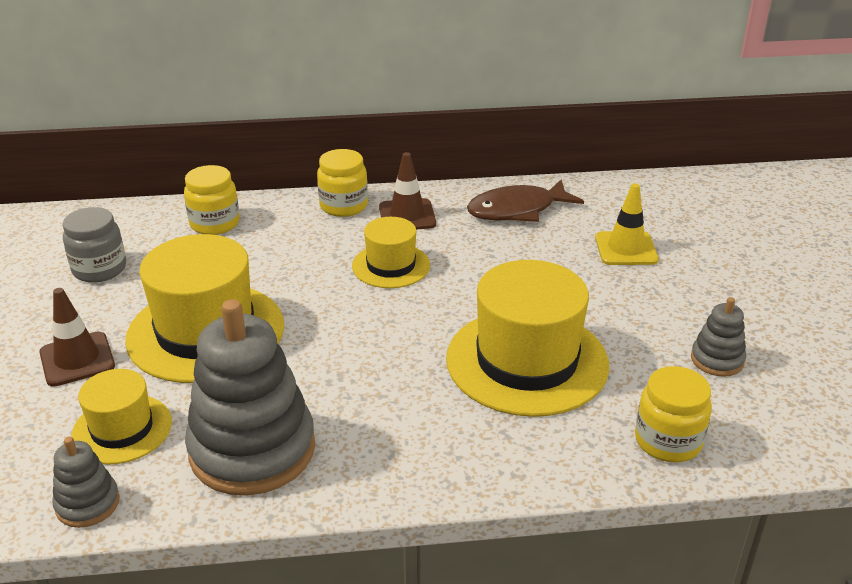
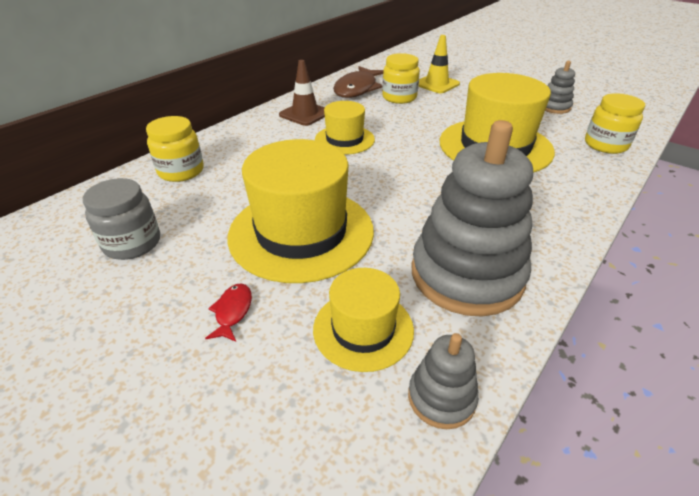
camera: 45 degrees left, 5 degrees up
brown traffic cone [39,288,115,387] -> red fish [205,284,252,342]
yellow jar [317,149,368,217] -> yellow jar moved to [382,53,420,104]

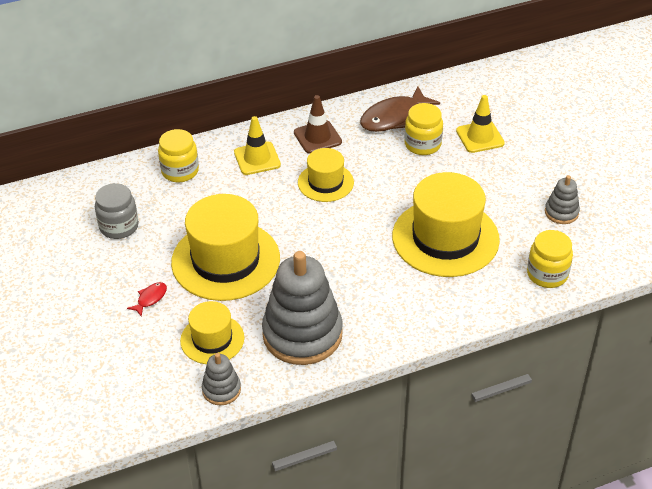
camera: 30 degrees right, 5 degrees up
none -> yellow traffic cone [234,116,281,175]

